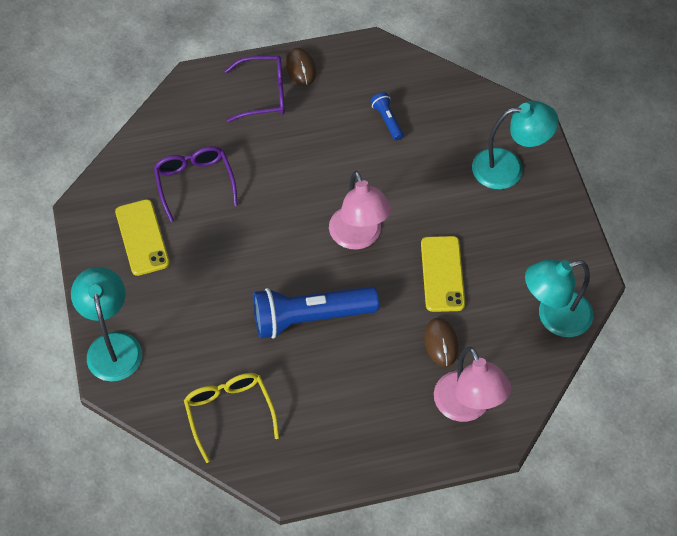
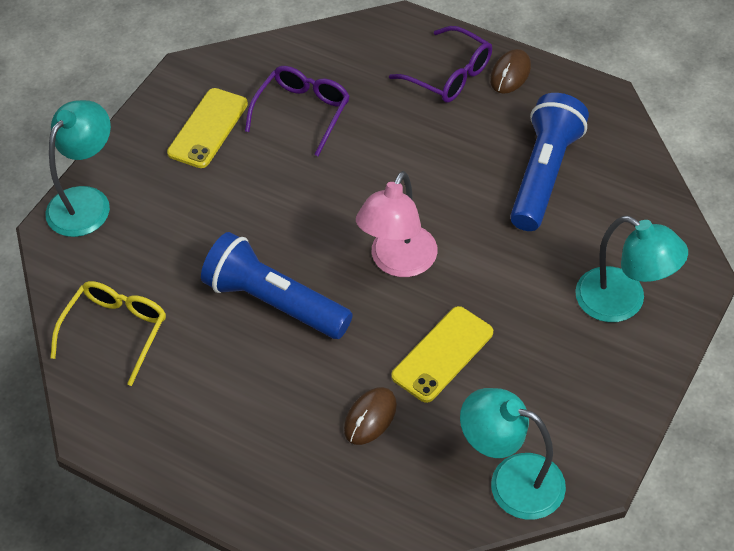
camera: 45 degrees right, 5 degrees down
blue flashlight [370,92,403,140] -> blue flashlight [510,93,589,231], size x2.22
pink lamp [434,347,511,422] -> none

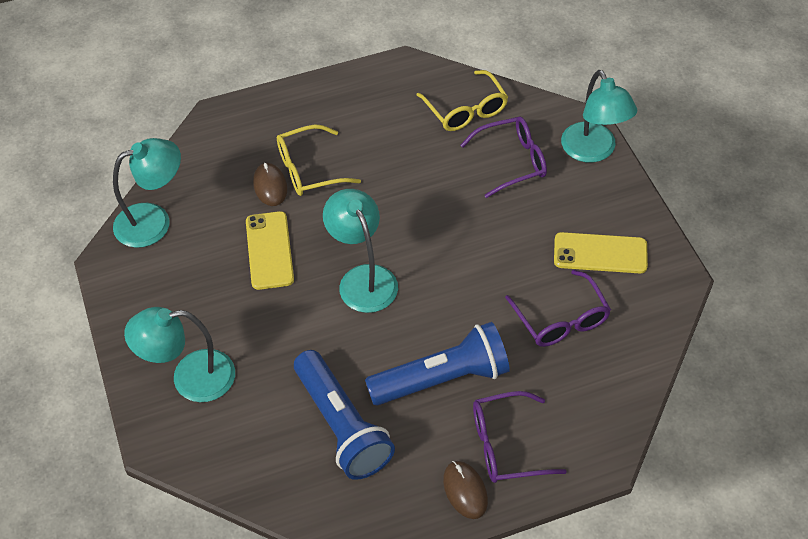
camera: 130 degrees right, 0 degrees up
yellow phone [167,88,248,168] -> yellow phone turned 60 degrees counterclockwise [554,232,648,273]
blue flashlight [201,232,353,339] -> blue flashlight moved to [365,322,510,405]
pink lamp [356,171,438,277] -> turquoise lamp [323,189,398,313]
none -> yellow glasses [277,125,361,196]
none -> purple glasses [460,117,547,198]

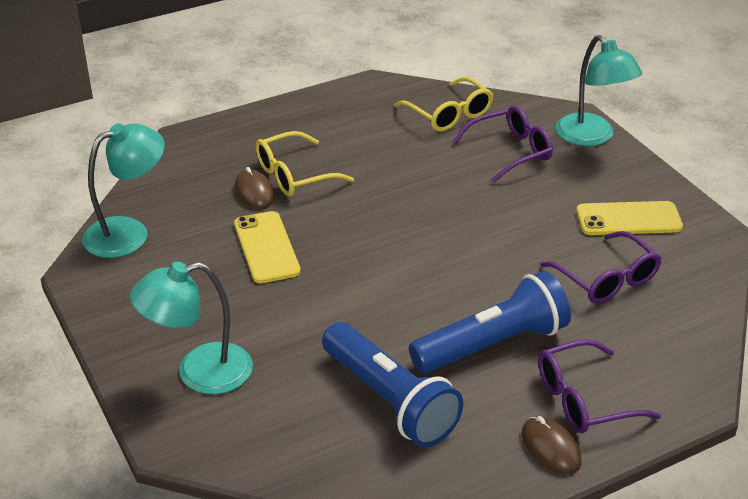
camera: 10 degrees left, 15 degrees down
turquoise lamp [323,189,398,313] -> none

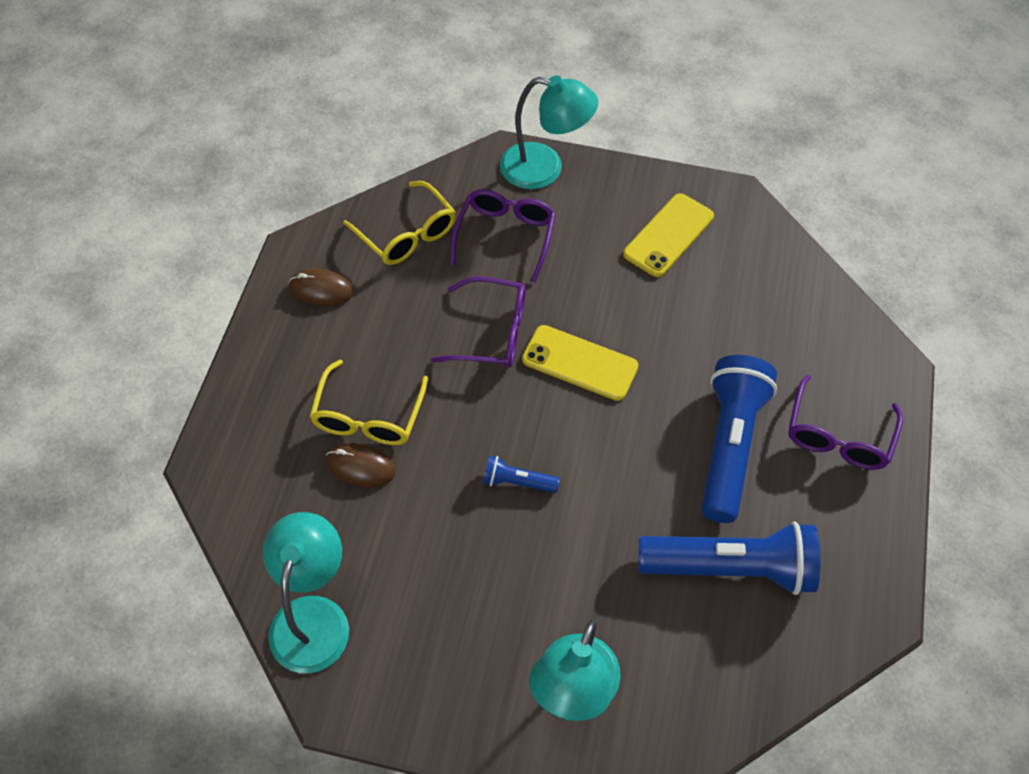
camera: 50 degrees left, 20 degrees up
yellow phone [234,211,301,283] -> yellow phone moved to [522,325,638,401]
yellow glasses [394,77,494,132] -> yellow glasses turned 45 degrees clockwise [343,181,456,265]
brown mouse [521,416,581,474] -> brown mouse moved to [289,269,354,306]
purple glasses [540,231,662,304] -> purple glasses moved to [431,276,526,368]
none -> blue flashlight [483,456,560,493]

